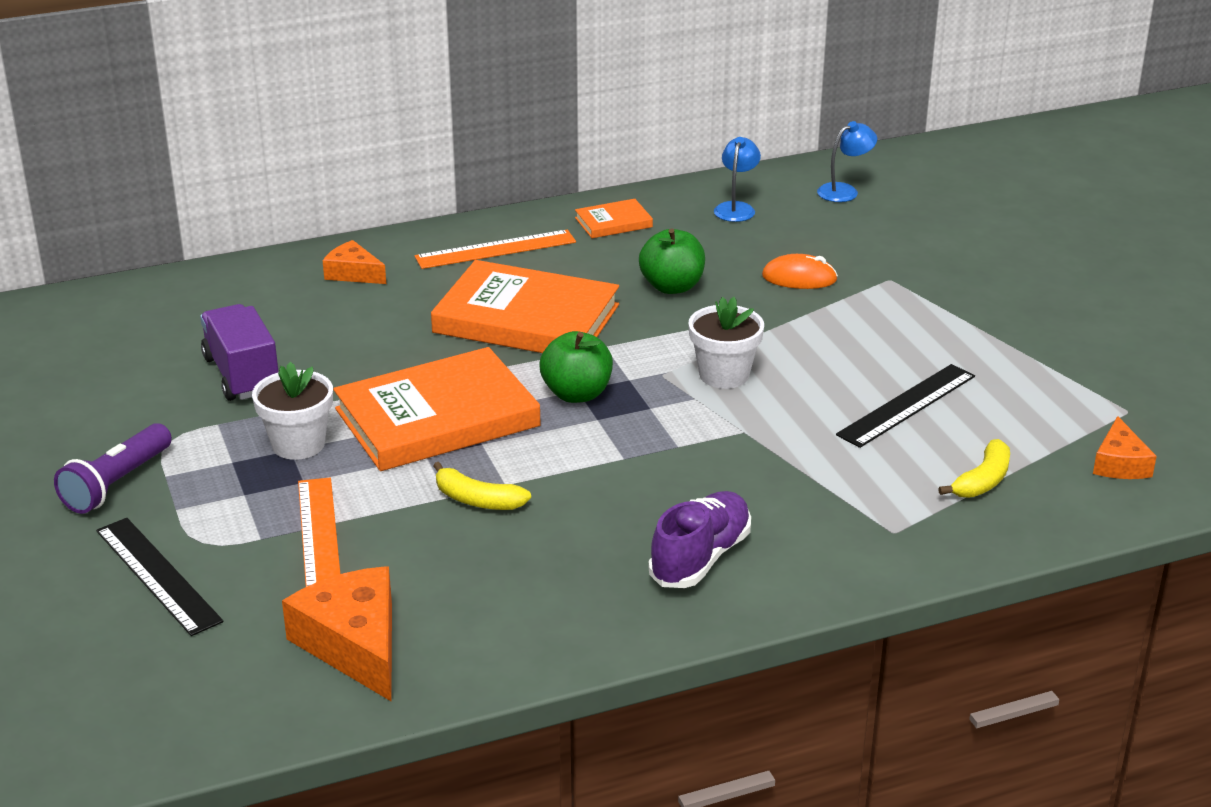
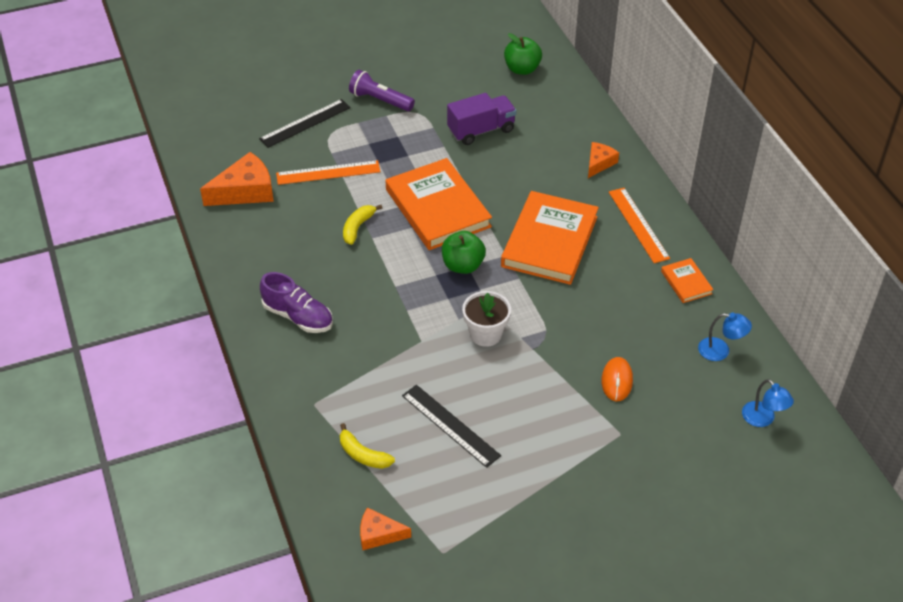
camera: 90 degrees right, 15 degrees up
white flower pot [252,362,333,460] -> none
green apple [639,229,705,294] -> green apple moved to [504,33,542,75]

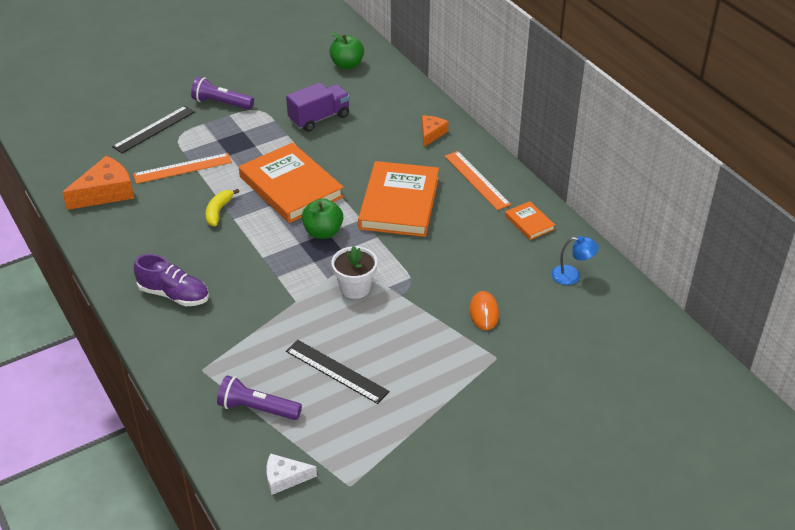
camera: 10 degrees left, 5 degrees down
yellow banana [340,423,395,469] -> purple flashlight [217,375,302,420]
orange cheese [360,507,411,550] -> white cheese [266,453,317,495]
blue lamp [742,379,794,427] -> none

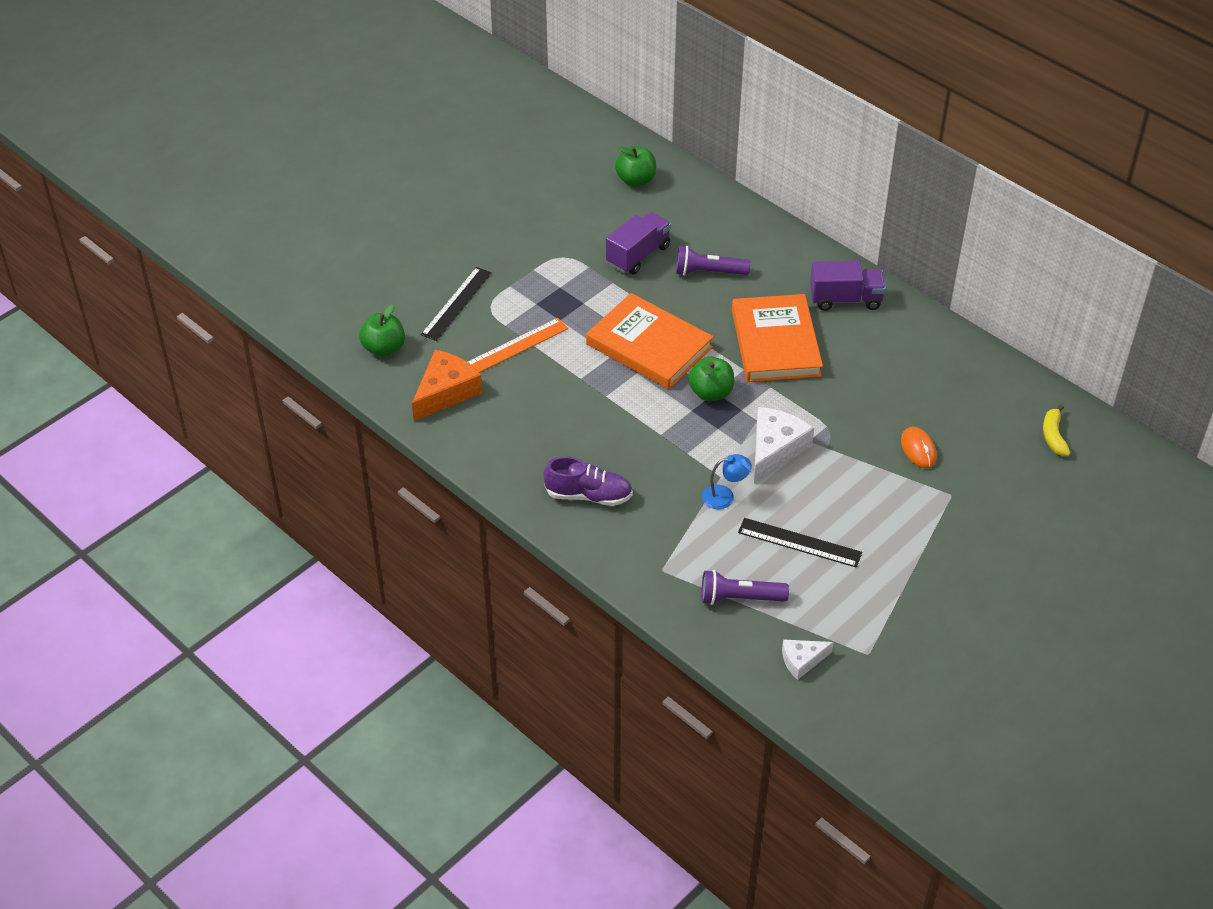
camera: 15 degrees left, 5 degrees up
purple flashlight [191,77,254,109] -> purple flashlight moved to [676,246,750,276]
yellow banana [206,189,239,226] -> yellow banana moved to [1043,405,1070,456]
white flower pot [331,246,377,299] -> white cheese [754,407,814,483]
orange cheese [422,116,448,147] -> none
orange ruler [445,151,511,210] -> purple truck [810,261,886,311]
orange book [505,201,555,240] -> none
blue lamp [551,236,599,285] -> blue lamp moved to [702,454,752,509]
none -> green apple [359,304,405,357]

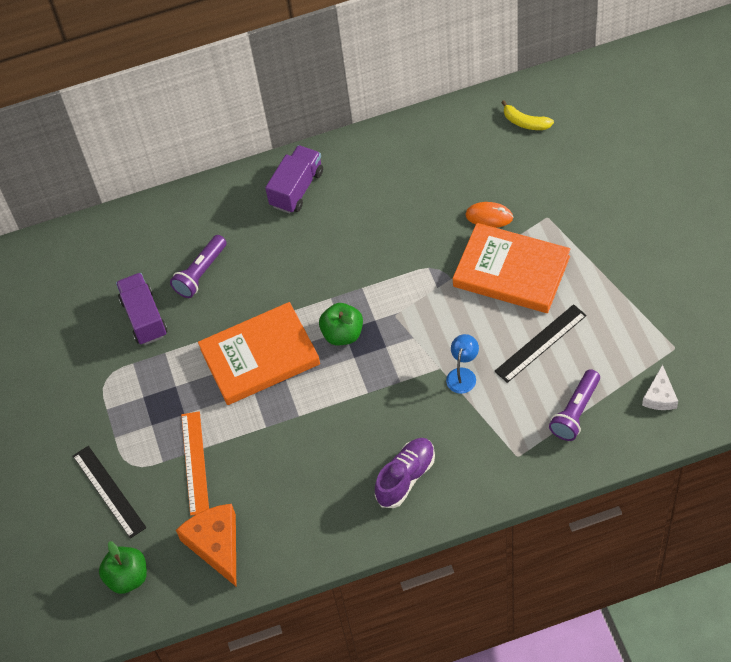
camera: 55 degrees left, 10 degrees up
green apple [615,146,656,187] -> none
orange book [732,294,823,382] -> orange book moved to [453,223,571,313]
white cheese [754,407,814,483] -> none

